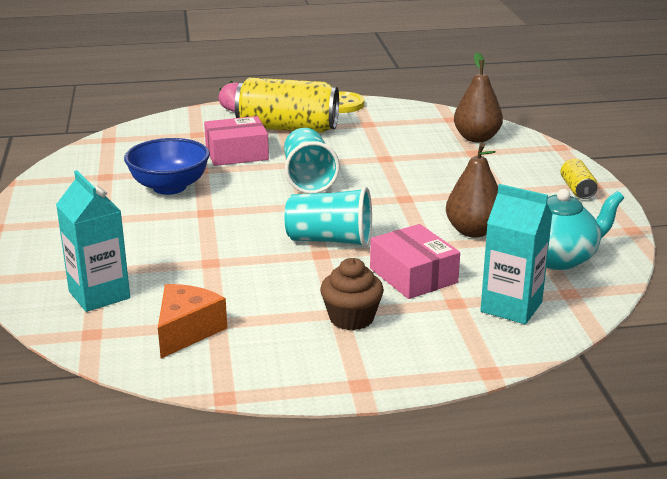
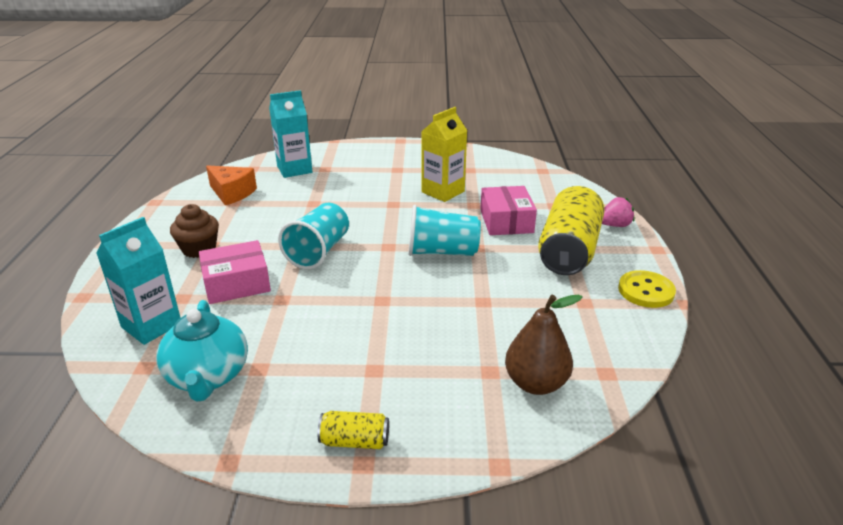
camera: 100 degrees right, 5 degrees up
blue bowl [124,138,210,195] -> yellow carton [421,107,467,202]
brown pear [446,143,498,238] -> none

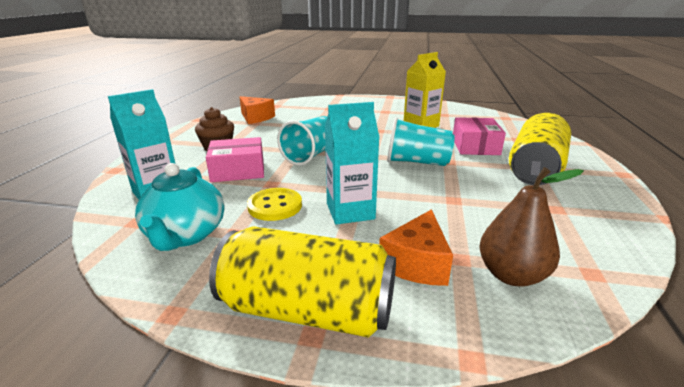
camera: 10 degrees right, 5 degrees down
turquoise carton [269,90,312,178] -> turquoise carton moved to [325,102,380,224]
yellow can [318,411,389,449] -> yellow can [209,226,396,338], size x2.23
pink strawberry [602,197,634,227] -> none
yellow button [618,270,676,308] -> yellow button moved to [247,188,302,221]
none -> orange cheese [379,209,453,286]

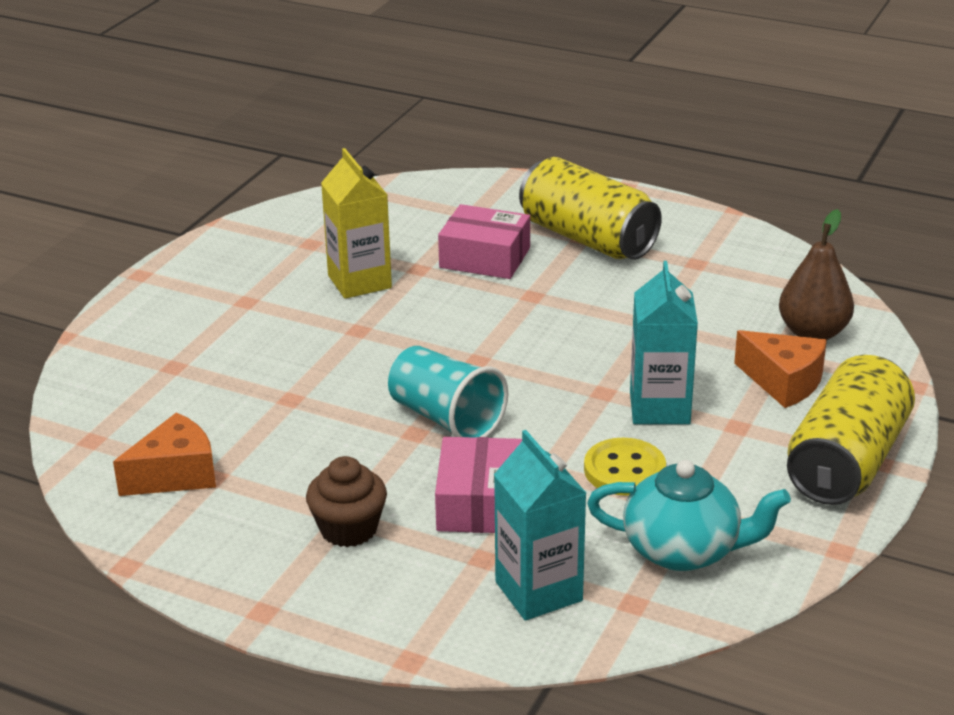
camera: 75 degrees left, 5 degrees up
turquoise cup [387,117,455,166] -> none

